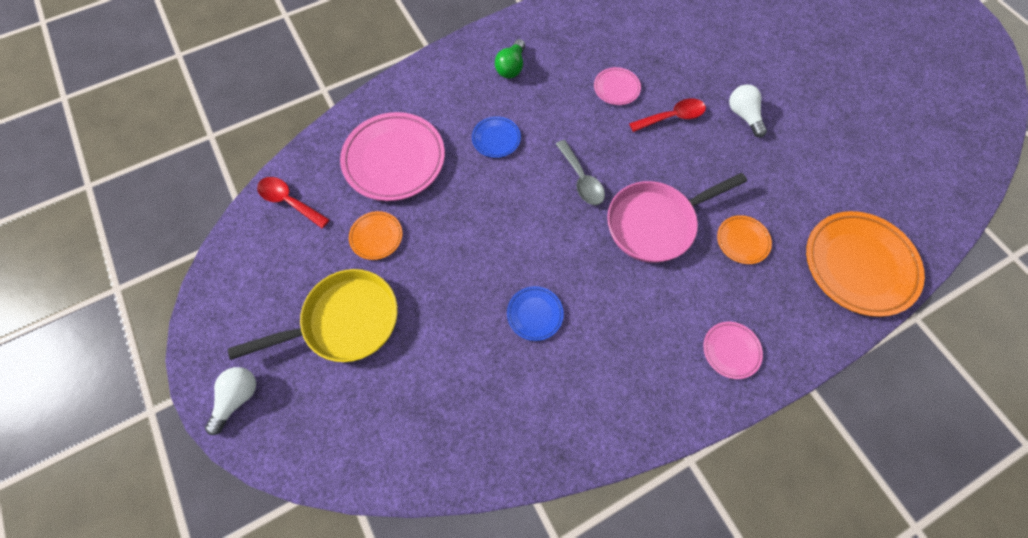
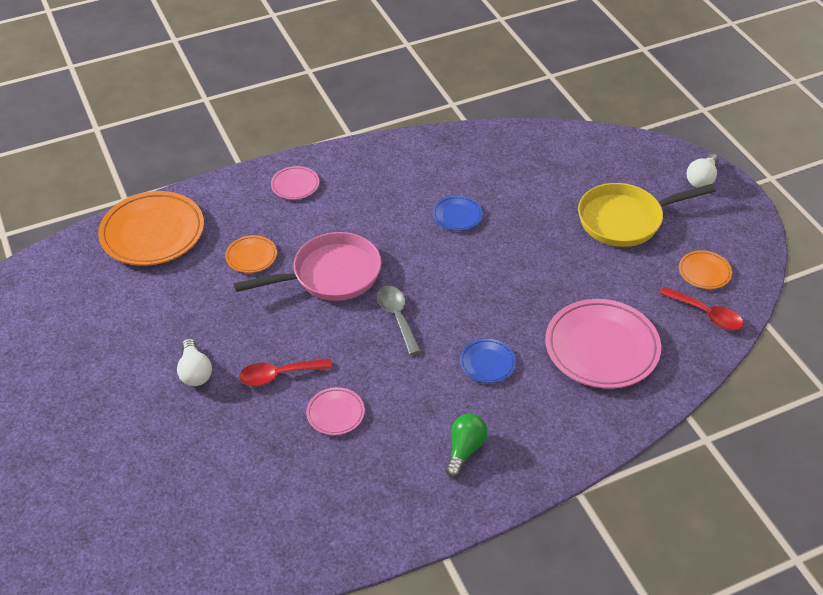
camera: 175 degrees left, 20 degrees down
orange plate [349,211,402,260] -> orange plate moved to [679,250,732,289]

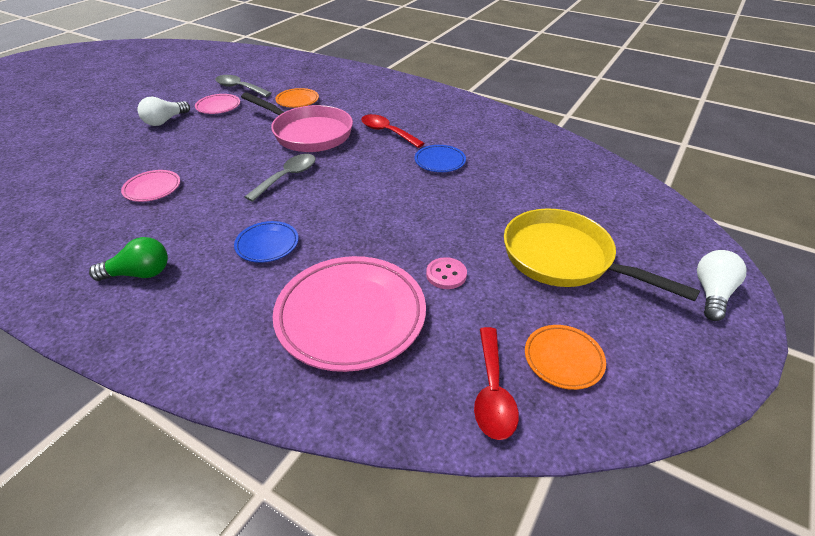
camera: 55 degrees right, 5 degrees down
orange plate [98,191,204,266] -> none
red spoon [239,359,332,386] -> red spoon moved to [361,114,425,148]
pink plate [271,166,319,200] -> pink plate moved to [195,94,240,114]
white light bulb [687,154,718,188] -> white light bulb turned 120 degrees clockwise [697,250,747,321]
none -> grey spoon [215,75,272,97]
none -> pink button [426,257,467,289]

